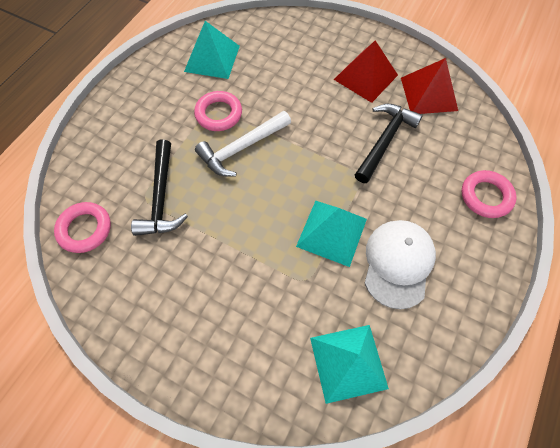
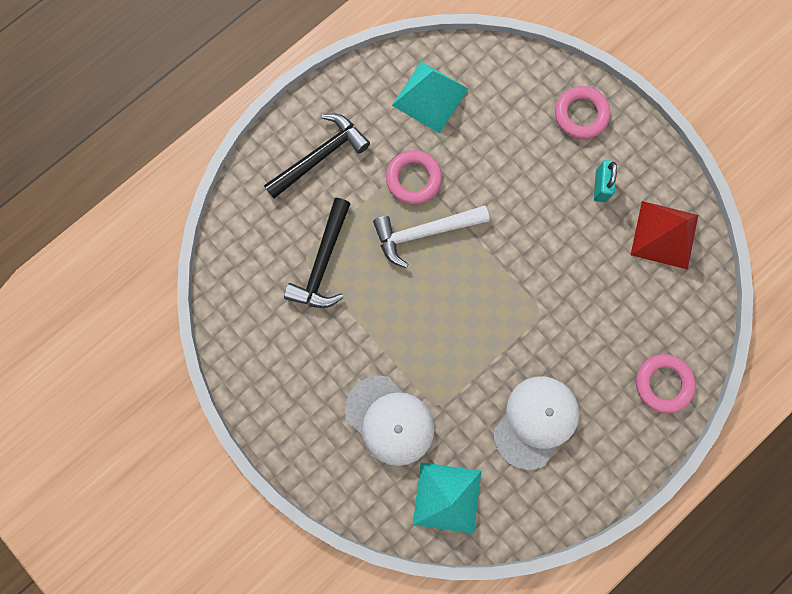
camera: 20 degrees right, 15 degrees up
pink ring [54,202,111,253] -> pink ring moved to [555,86,610,139]
turquoise pyramid [296,201,367,267] -> none
red pyramid [334,40,398,103] -> turquoise padlock [594,160,617,202]
black hammer [355,104,423,183] -> black hammer moved to [264,114,370,198]
none -> white cap [345,376,434,466]

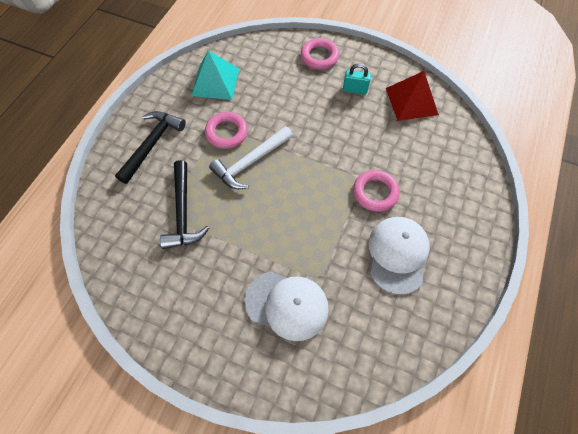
camera: 25 degrees left, 15 degrees down
turquoise pyramid [413,462,481,534] -> none
turquoise padlock [594,160,617,202] -> turquoise padlock turned 60 degrees counterclockwise [343,64,371,95]
pink ring [636,354,696,413] -> pink ring moved to [353,170,400,212]

